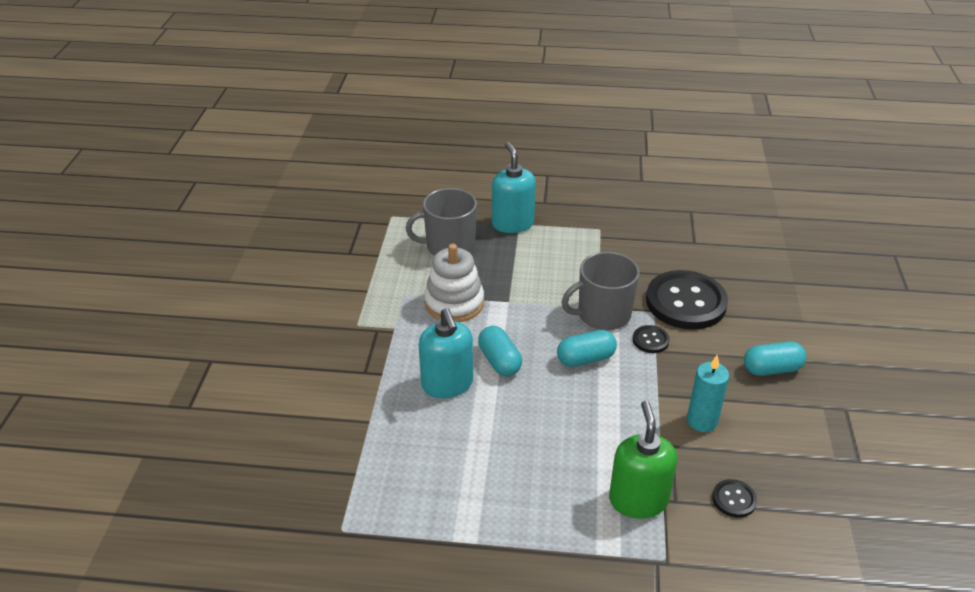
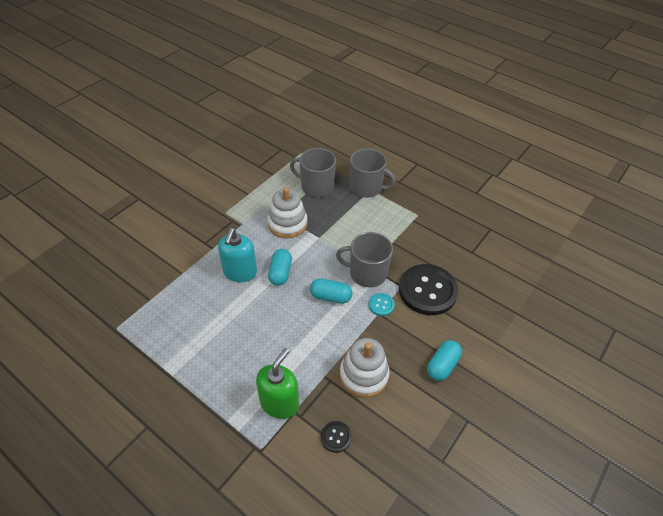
camera: 30 degrees right, 10 degrees up
turquoise soap dispenser [492,142,536,233] -> grey mug [350,149,396,198]
black button [633,325,670,353] -> turquoise button [369,293,395,316]
turquoise candle [687,355,729,432] -> white stacking toy [340,338,390,398]
turquoise capsule [744,341,806,376] -> turquoise capsule turned 75 degrees counterclockwise [427,340,462,381]

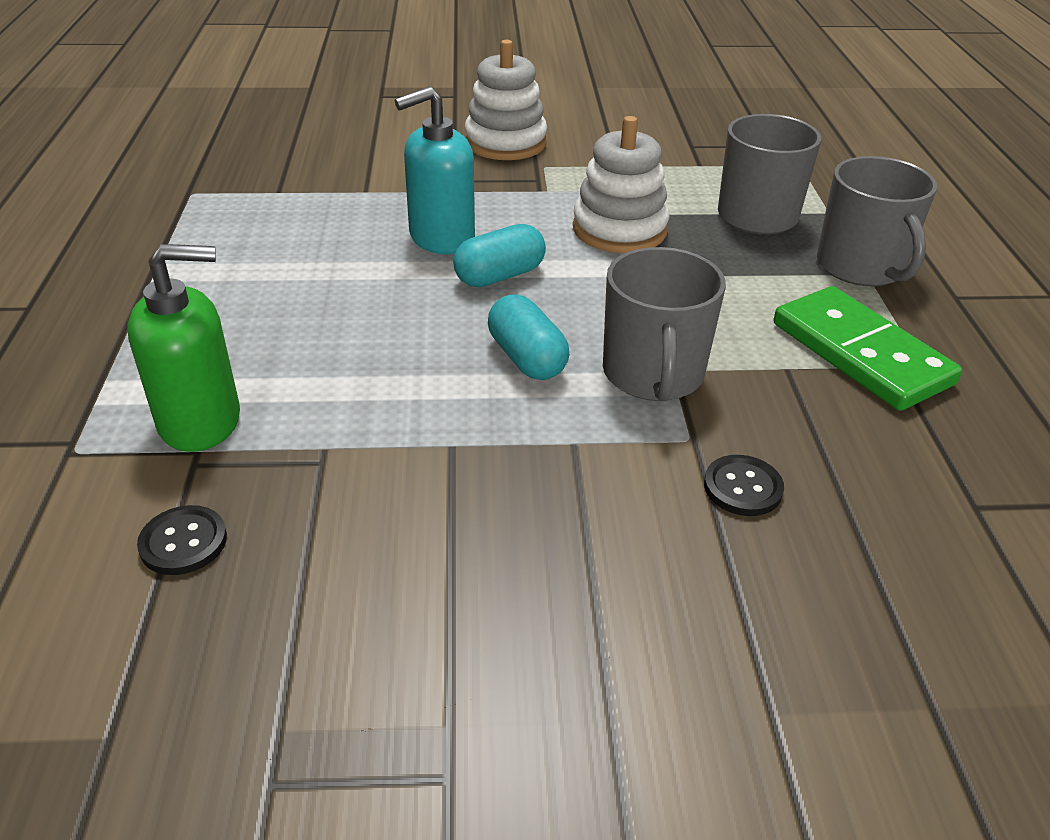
camera: 50 degrees right, 10 degrees down
grey mug [336,232,393,288] -> grey mug turned 150 degrees counterclockwise [603,247,726,401]
white stacking toy [340,338,390,398] -> white stacking toy moved to [465,40,547,160]
turquoise button [369,293,395,316] -> none
black button [399,264,458,315] -> black button [704,455,784,516], size x0.43
turquoise capsule [427,340,462,381] -> none
none -> green domino [774,286,962,411]

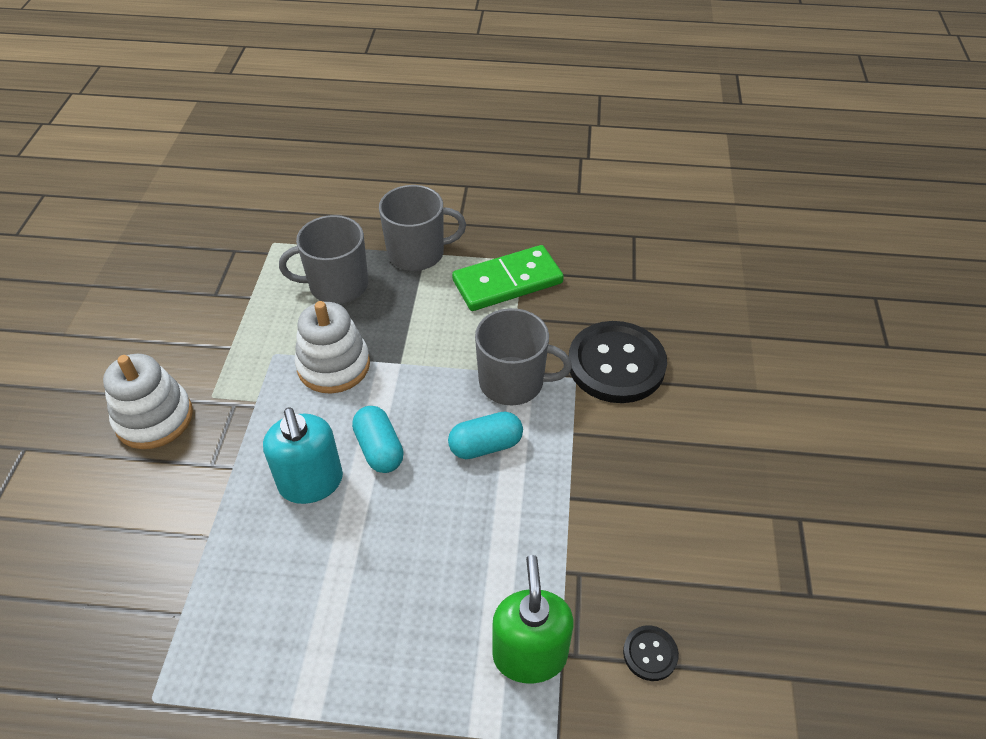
camera: 80 degrees left, 10 degrees up
black button [704,455,784,516] -> black button [569,321,667,403], size x2.30

